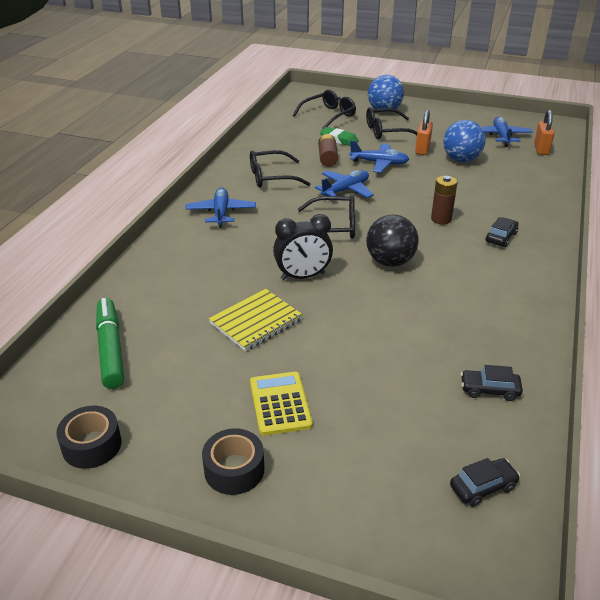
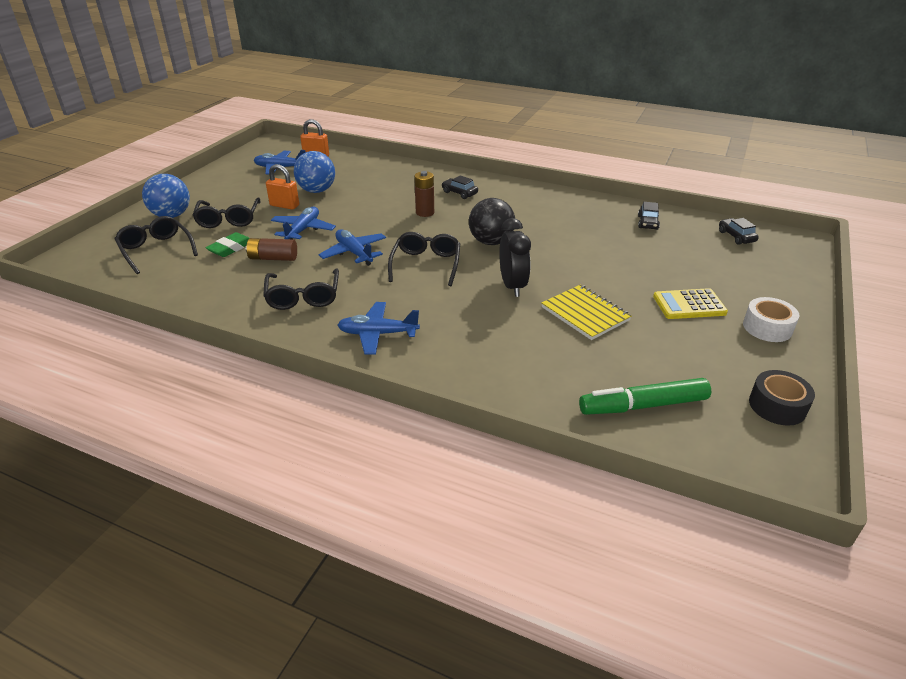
camera: 85 degrees left, 0 degrees up
black tape [202,428,264,495] -> white tape [743,297,799,342]

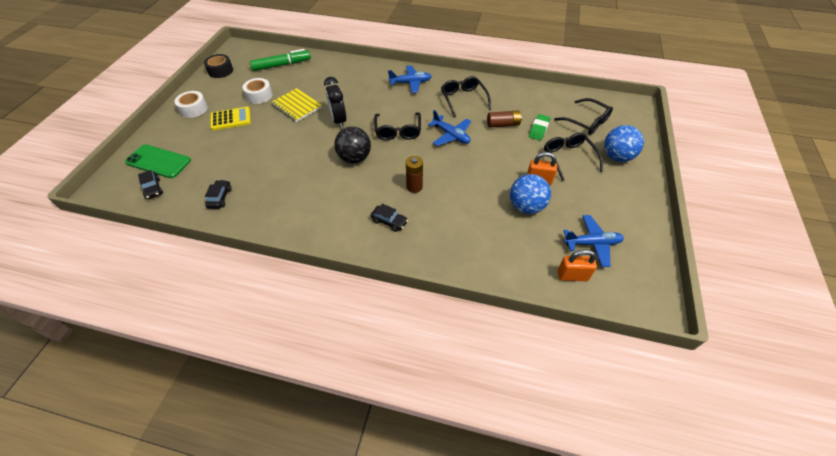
camera: 170 degrees right, 15 degrees up
blue plane [271,207,336,239] -> none
none -> green phone [125,144,191,178]
none -> white tape [243,78,273,104]

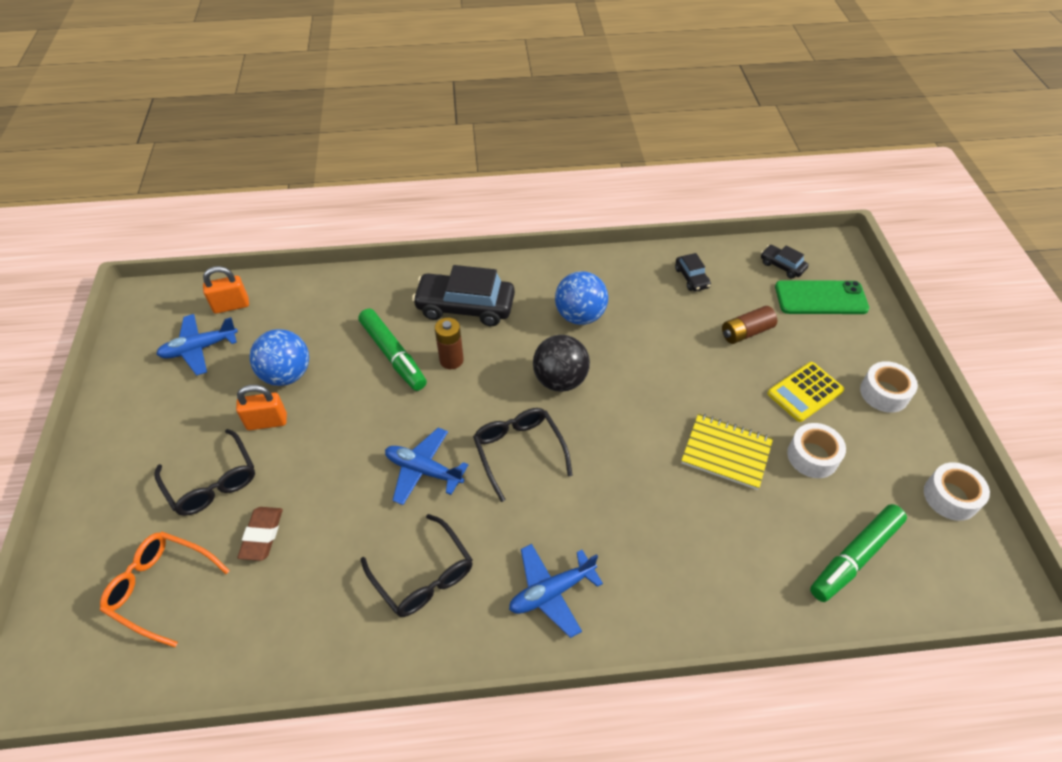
camera: 160 degrees right, 0 degrees up
black tape [204,54,233,78] -> white tape [924,462,990,521]
black clock [324,77,346,129] -> none
black car [371,204,408,232] -> black car [412,265,515,326], size x2.04
brown battery [487,110,522,128] -> brown battery moved to [722,306,777,344]
green eraser [529,114,550,141] -> brown eraser [238,507,283,561]
black glasses [554,98,613,135] -> orange glasses [100,532,230,647]
blue ball [604,125,644,162] -> blue ball moved to [555,271,608,325]
none -> green marker [358,309,427,391]

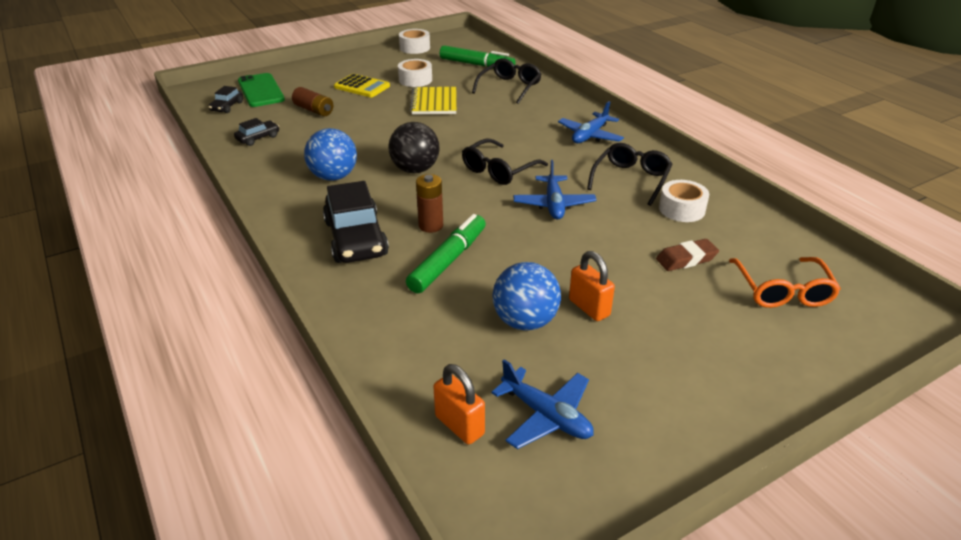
camera: 115 degrees left, 15 degrees down
black glasses [154,429,255,516] -> black glasses moved to [472,58,542,104]
blue plane [509,544,603,638] -> blue plane turned 90 degrees clockwise [558,101,624,143]
white tape [860,361,918,413] -> white tape moved to [659,180,709,222]

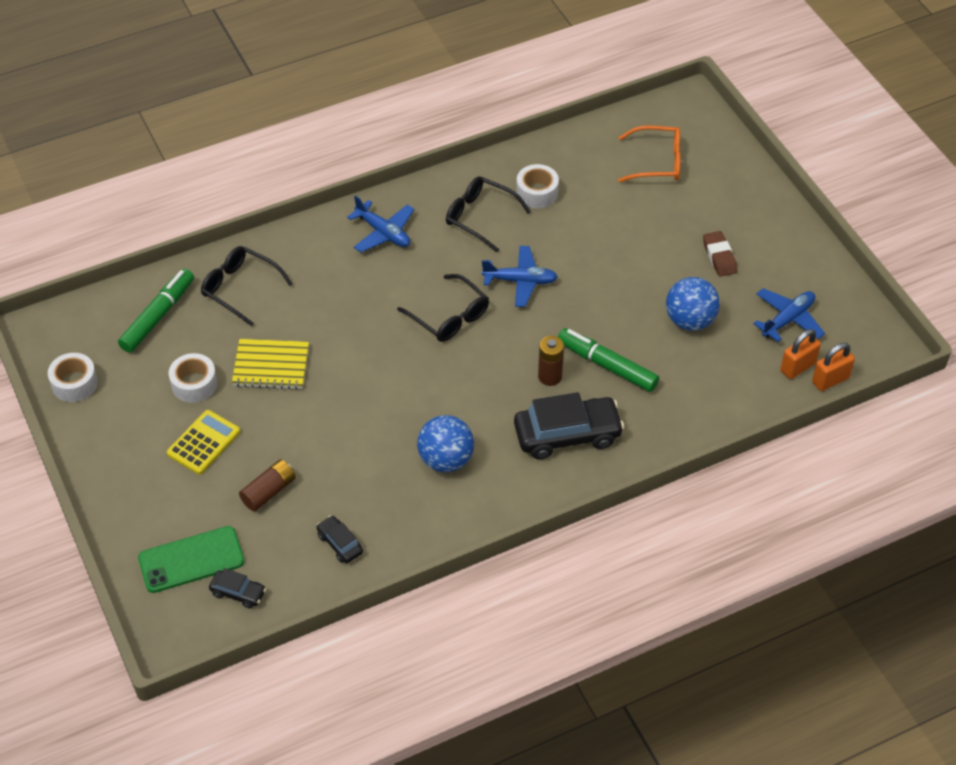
camera: 85 degrees left, 15 degrees up
black ball [388,122,440,173] -> none
orange padlock [569,251,615,321] -> orange padlock moved to [812,343,855,391]
brown eraser [656,239,719,271] -> brown eraser moved to [703,231,737,277]

